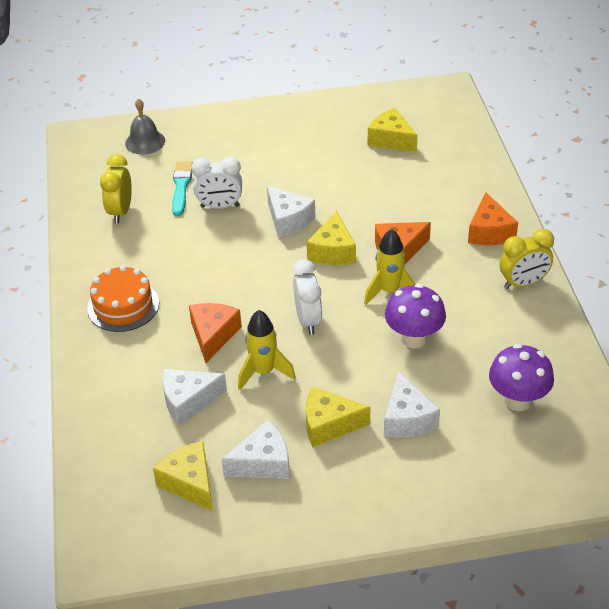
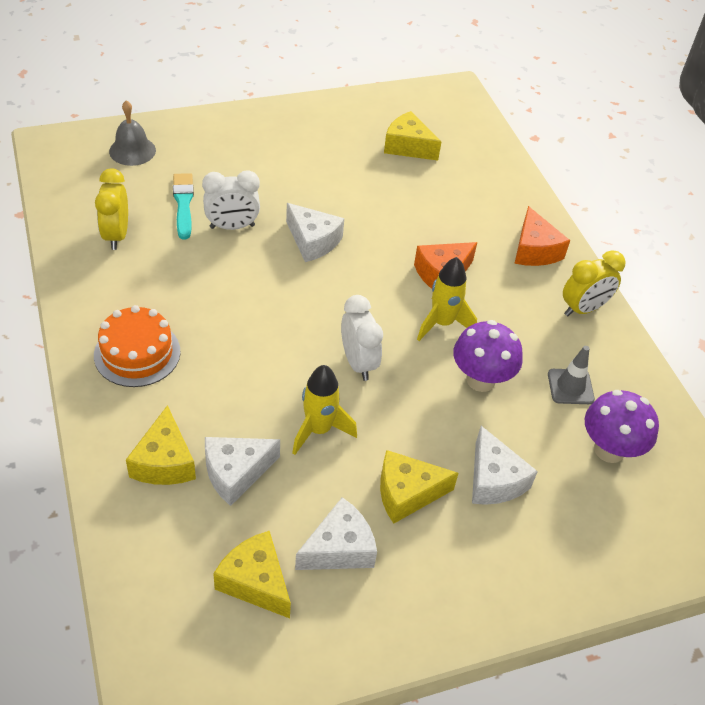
camera: 15 degrees left, 5 degrees up
orange cheese [189,303,242,363] -> none
yellow cheese [307,211,356,265] -> yellow cheese moved to [126,405,196,485]
none -> grey traffic cone [548,346,595,404]

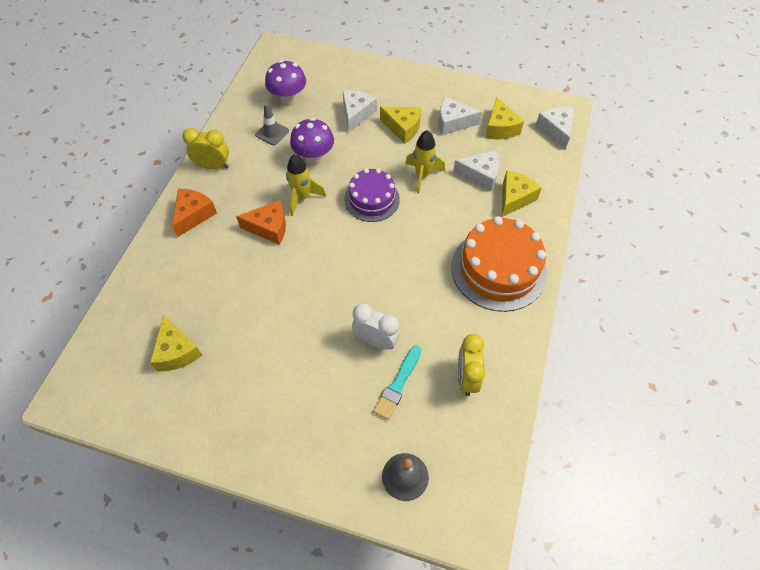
camera: 140 degrees left, 10 degrees up
orange cake [94,305,181,387] -> orange cake [451,216,547,312], size x1.59
yellow clock [95,168,128,250] -> yellow clock turned 150 degrees clockwise [458,334,485,396]
white cheese [286,203,344,262] -> white cheese moved to [535,107,574,150]
white clock [341,295,383,381] -> purple cake [344,168,400,222]

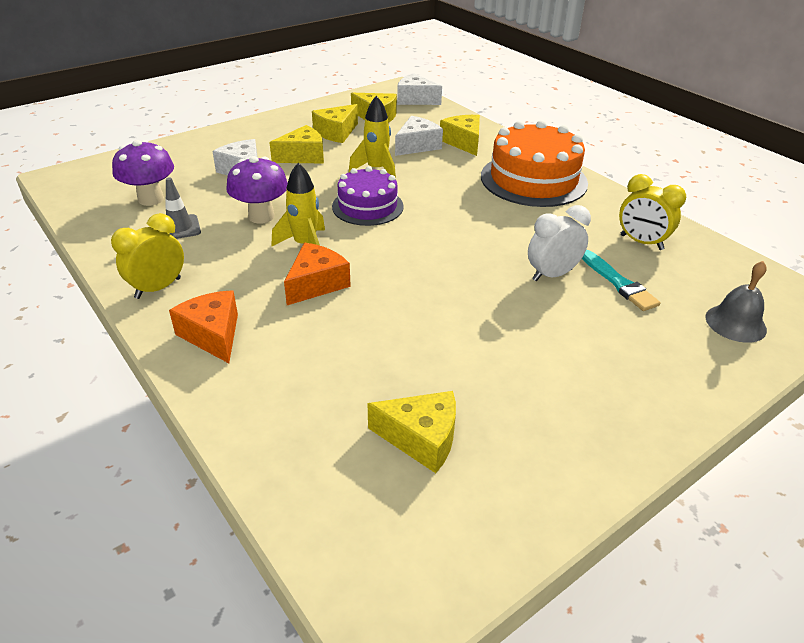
camera: 55 degrees left, 20 degrees down
white cheese [439,97,482,135] -> yellow cheese [312,104,358,143]

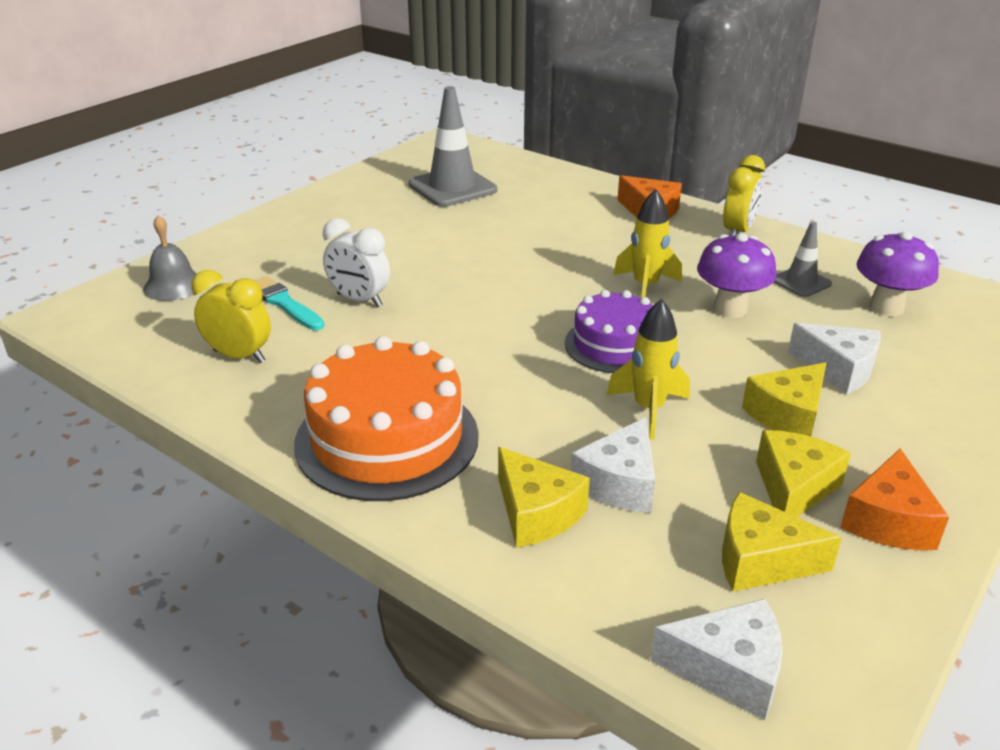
camera: 165 degrees right, 5 degrees down
orange cheese [284,243,351,305] -> orange cheese moved to [840,449,949,550]
yellow cheese [368,391,456,473] -> grey traffic cone [409,86,497,207]
white clock [528,205,591,282] -> white clock turned 75 degrees clockwise [323,218,390,307]

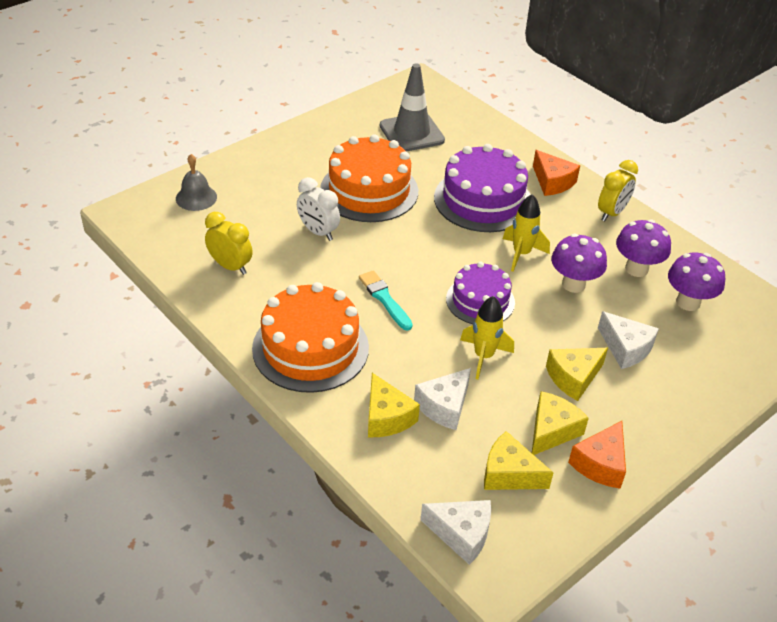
camera: 10 degrees right, 10 degrees up
turquoise brush [254,276,325,330] -> turquoise brush moved to [359,270,413,331]
grey traffic cone [773,222,832,297] -> purple mushroom [616,219,671,277]
none -> orange cake [320,134,418,222]
none -> purple cake [434,144,531,232]

